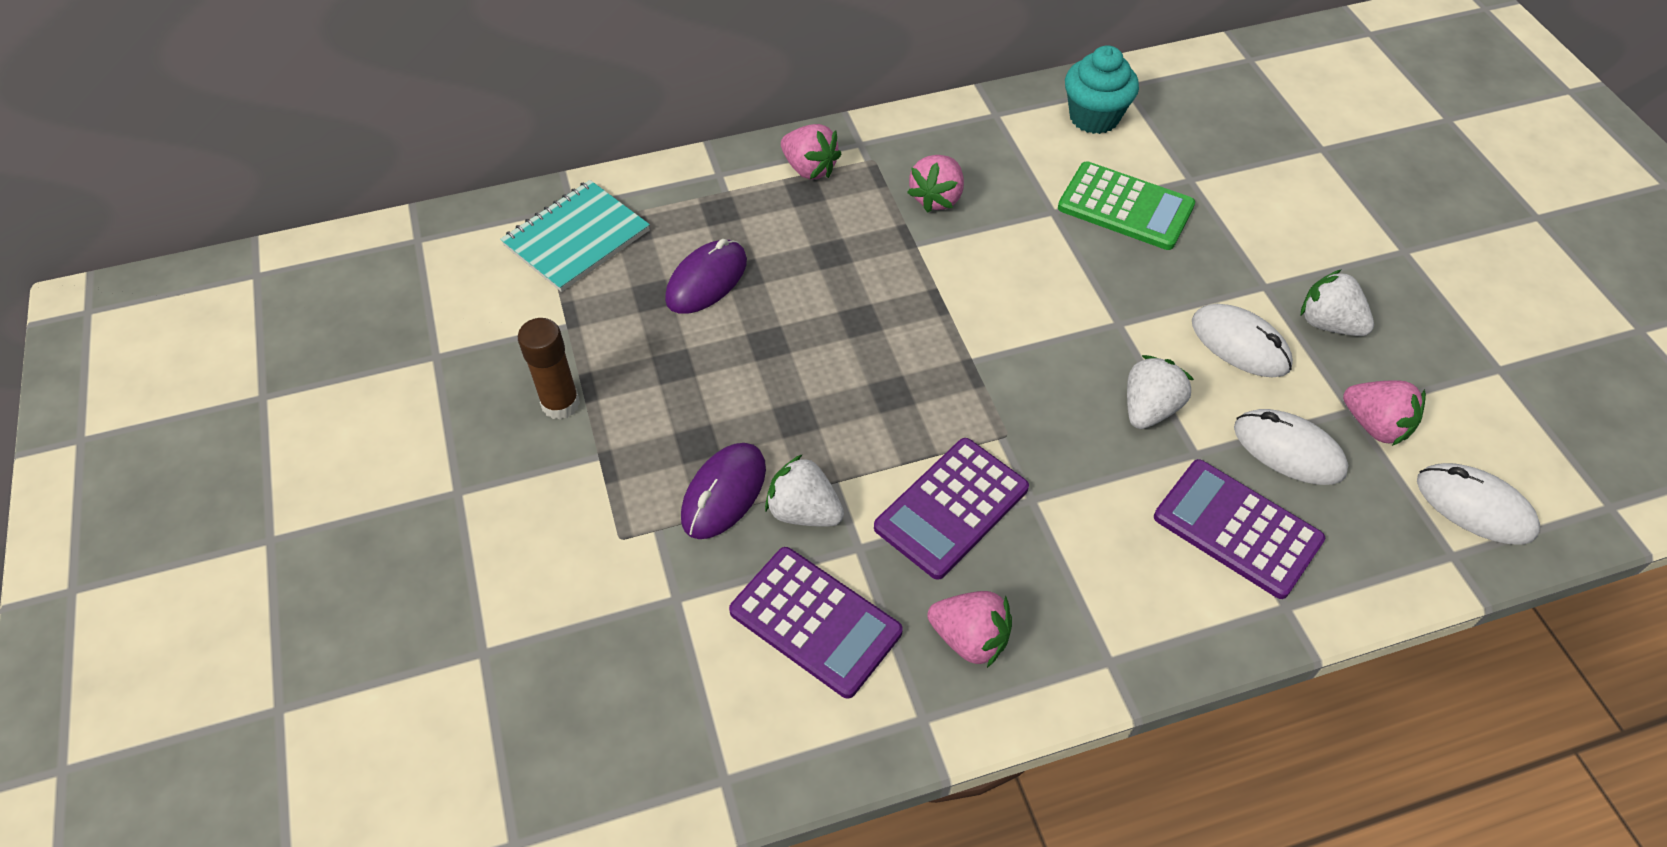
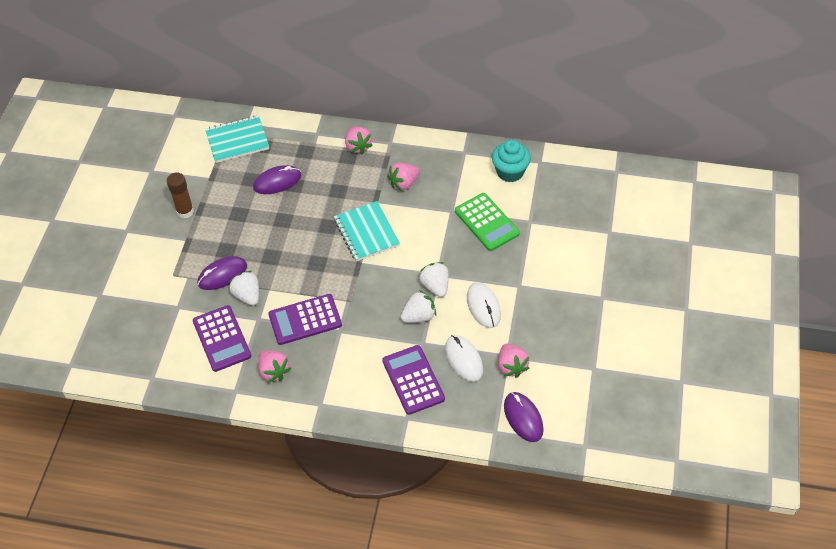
camera: 30 degrees right, 0 degrees up
white strawberry [1301,269,1374,336] -> white strawberry moved to [419,262,449,297]
white mouse [1417,463,1540,545] -> purple mouse [504,392,544,442]
none -> turquoise notebook [334,201,400,261]

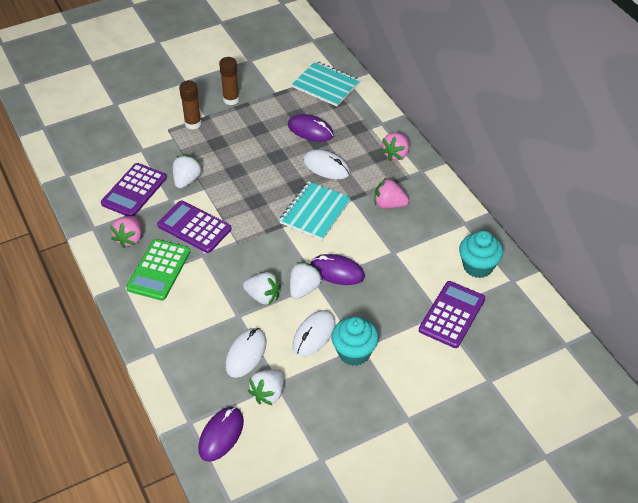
camera: 50 degrees right, 5 degrees down
purple mouse [197,256,247,290] -> purple mouse moved to [310,254,365,285]
purple calculator [382,345,445,415] -> purple calculator moved to [419,281,485,348]
green calculator [455,193,520,251] -> green calculator moved to [126,239,190,301]
pink strawberry [498,344,530,378] -> white strawberry [248,369,284,406]
none -> brown glue stick [179,81,201,129]
none -> white mouse [303,150,350,179]
none -> turquoise cupcake [331,317,379,366]

